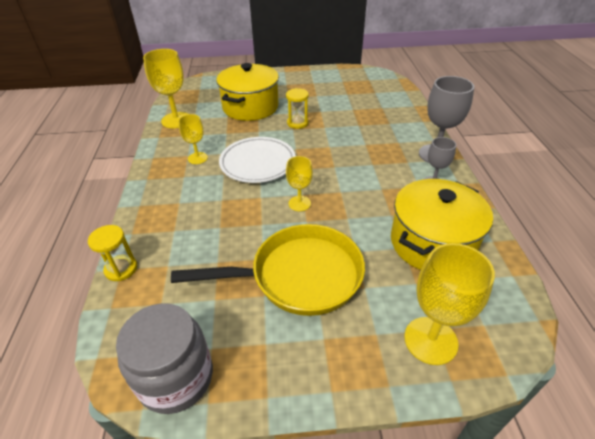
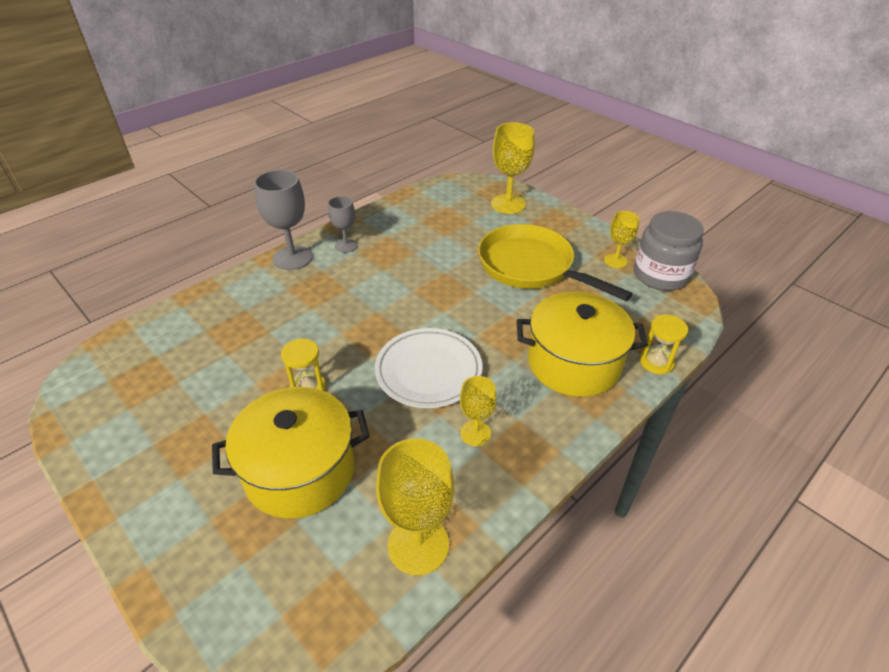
camera: 130 degrees left, 0 degrees up
yellow goblet [286,156,313,211] -> yellow goblet moved to [604,211,639,268]
yellow pot [391,179,493,270] -> yellow pot moved to [517,292,648,397]

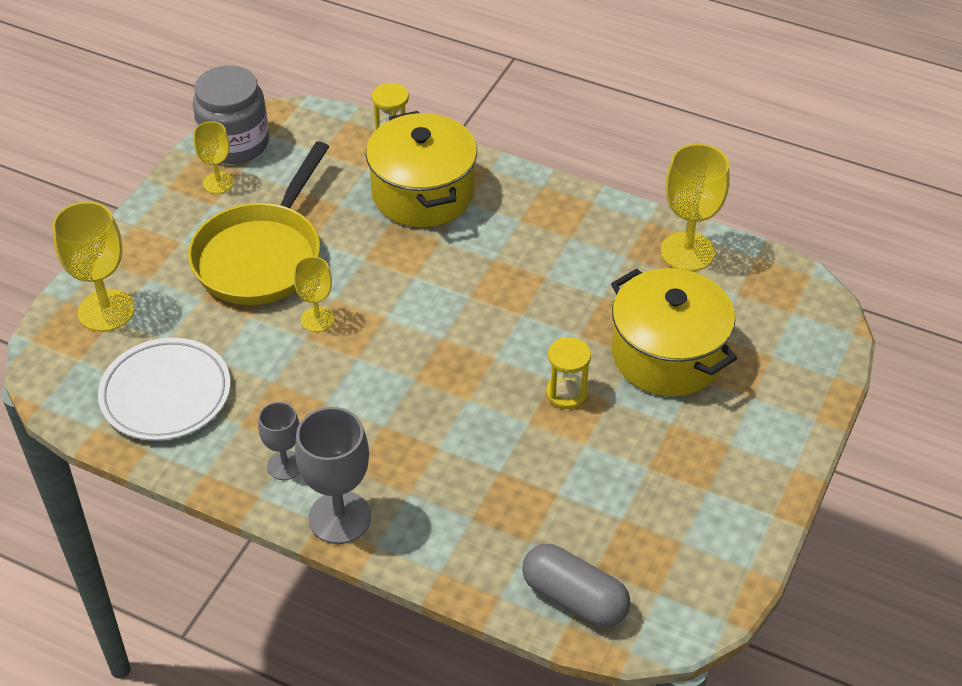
camera: 110 degrees left, 5 degrees up
white plate [375,328,483,408] -> white plate moved to [98,338,231,441]
yellow goblet [460,376,497,446] -> yellow goblet moved to [294,257,334,332]
none -> grey capsule [522,544,630,627]

